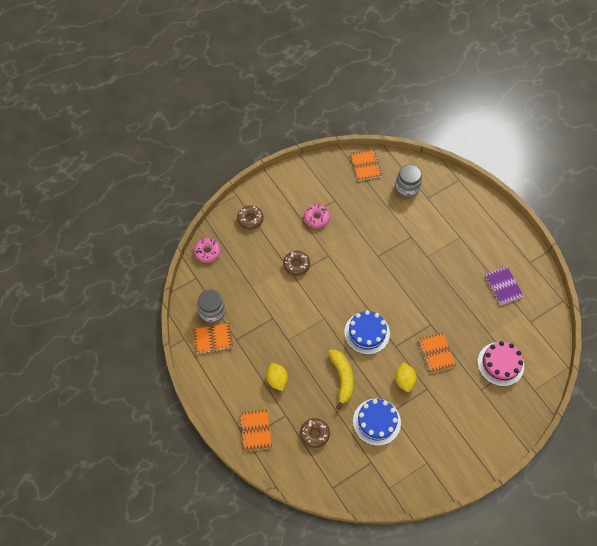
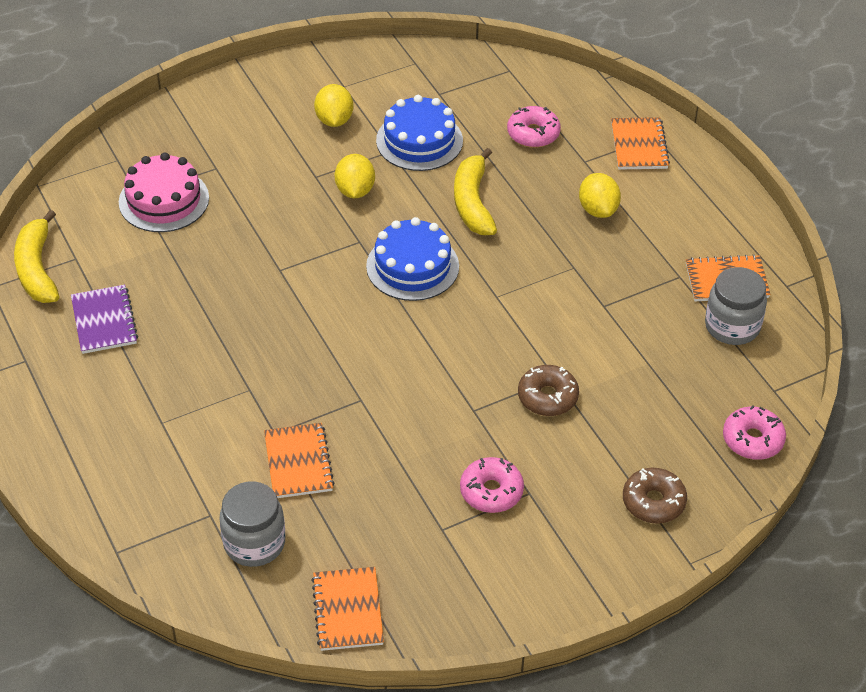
camera: 175 degrees left, 15 degrees down
brown donut [300,418,330,448] -> pink donut [507,106,561,148]
orange notebook [418,332,456,373] -> orange notebook moved to [264,423,334,498]
none -> yellow banana [14,210,60,303]
none -> yellow lemon [314,84,353,127]

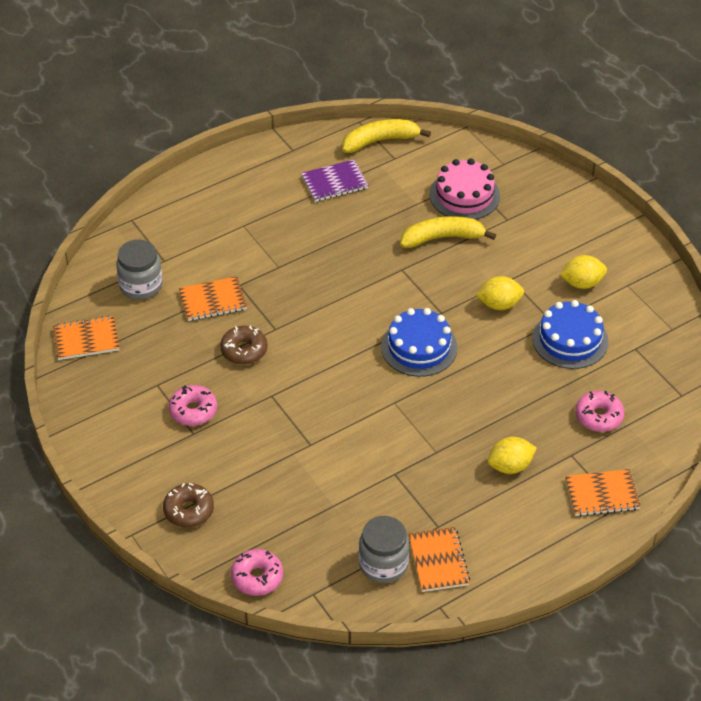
camera: 85 degrees right, 0 degrees up
yellow banana [454,148,497,235] -> yellow banana moved to [400,216,496,248]
brown donut [518,365,579,416] -> brown donut moved to [220,325,267,365]

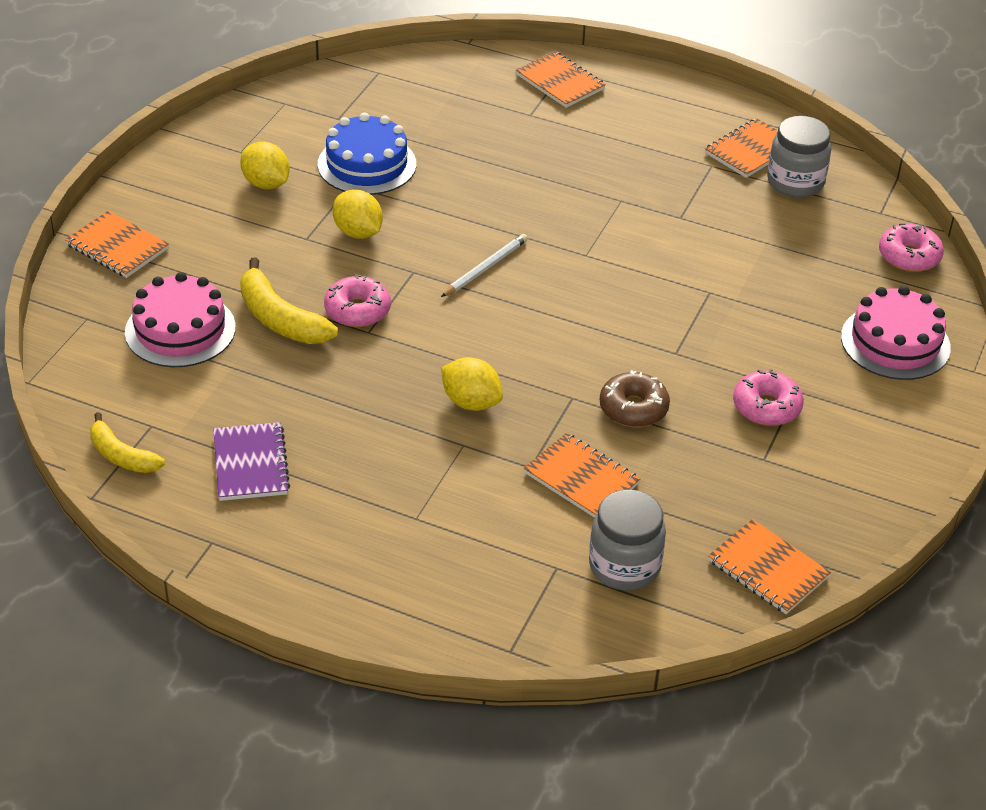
camera: 125 degrees left, 5 degrees down
brown donut [163,483,214,528] -> pink cake [841,286,951,380]
purple notebook [301,160,368,202] -> purple notebook turned 45 degrees clockwise [213,422,290,501]
yellow banana [342,119,431,153] -> yellow banana [90,412,165,473], size x0.66
blue cake [381,308,458,377] -> white pencil [441,234,528,297]
yellow lemon [487,437,537,474] -> yellow lemon moved to [441,357,503,411]
pink donut [575,391,624,432] -> pink donut moved to [324,274,391,327]
none -> orange notebook [65,211,169,278]

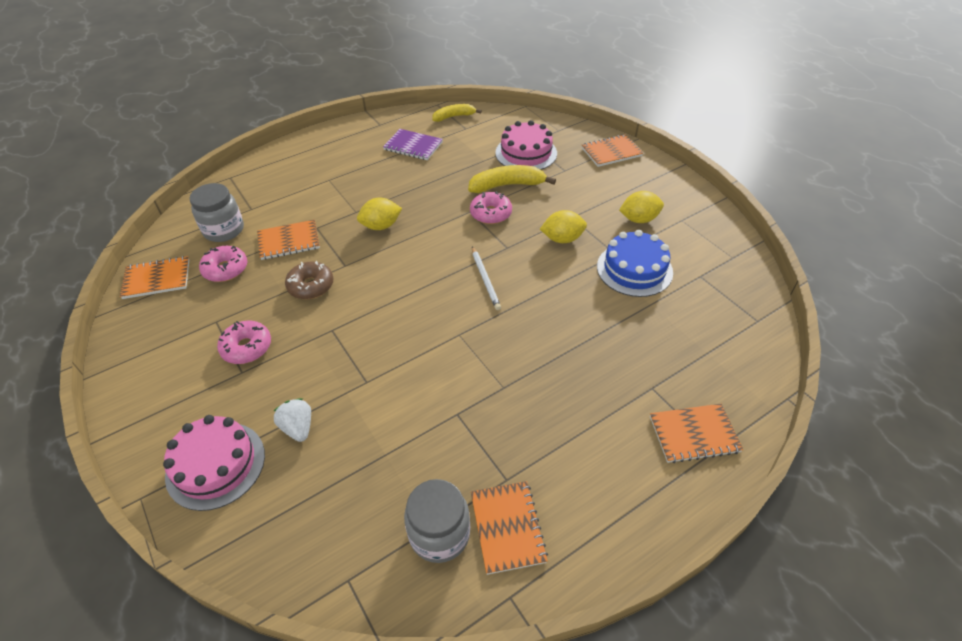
camera: 125 degrees right, 5 degrees up
pink donut [879,223,944,272] -> pink donut moved to [199,246,247,282]
none -> white strawberry [274,398,311,442]

